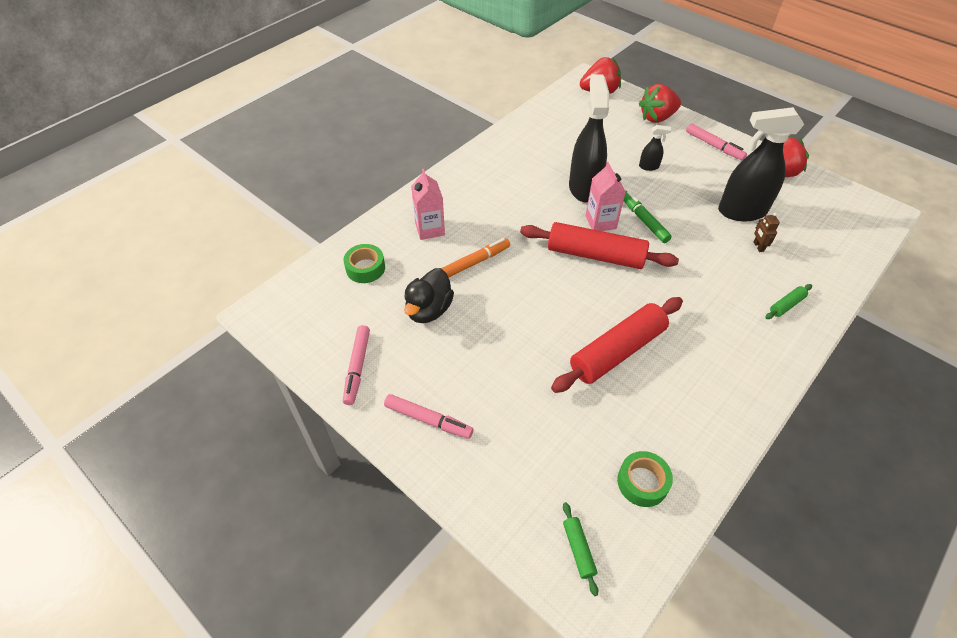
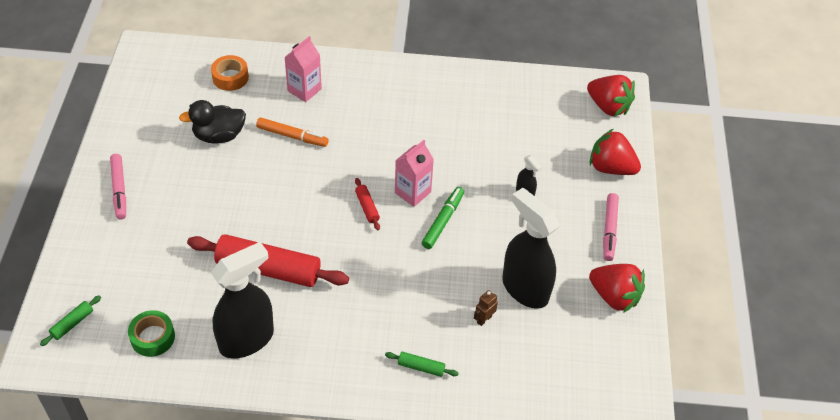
camera: 50 degrees right, 0 degrees up
green tape [343,244,385,283] -> orange tape [211,55,249,91]
pink marker [343,325,370,405] -> none
red rolling pin [520,222,679,269] -> red rolling pin [355,178,380,231], size x0.43
black spray bottle [569,74,609,202] -> black spray bottle moved to [211,242,274,359]

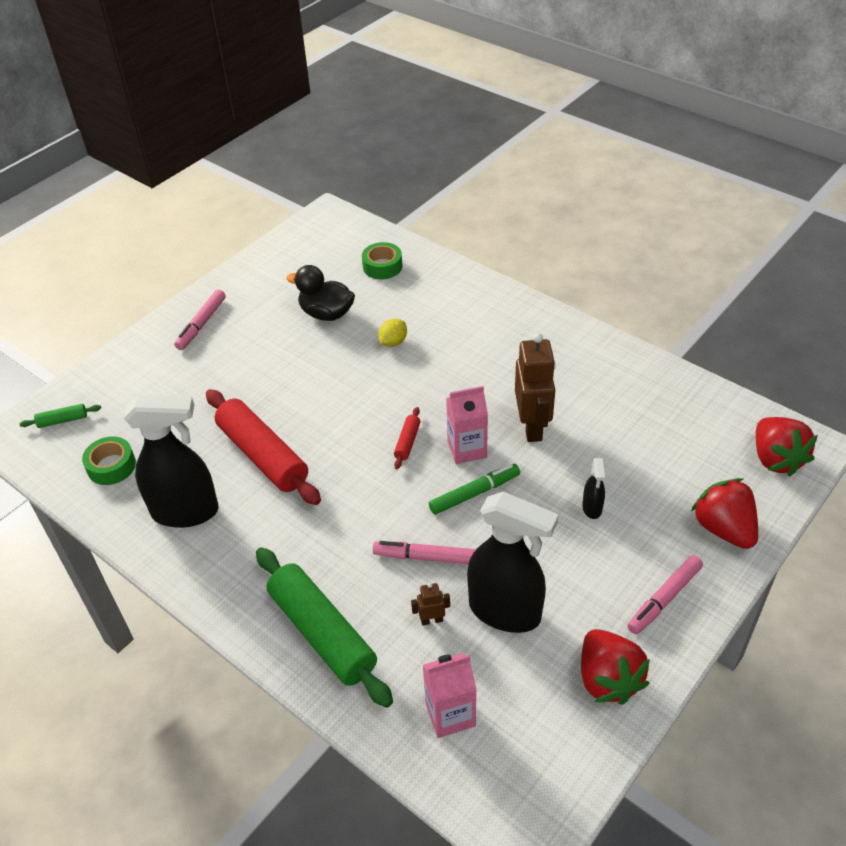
camera: 40 degrees right, 5 degrees down
orange tape [211,55,249,91] -> green tape [362,242,402,279]
orange marker [256,117,329,147] -> yellow lemon [378,319,407,347]
pink carton [284,36,322,102] -> pink carton moved to [423,653,477,738]
green rolling pin [385,352,459,377] -> green rolling pin [256,547,393,708], size x2.34
black spray bottle [502,188,559,309] -> black spray bottle turned 120 degrees clockwise [467,491,559,633]
none -> pink marker [373,541,476,564]
none -> brown robot [515,333,556,442]

